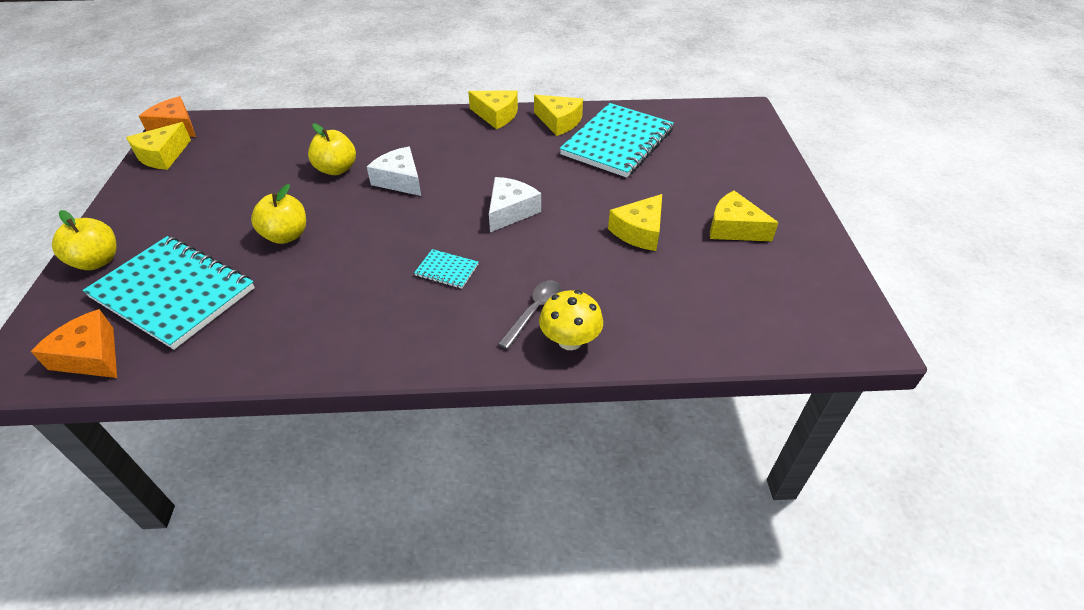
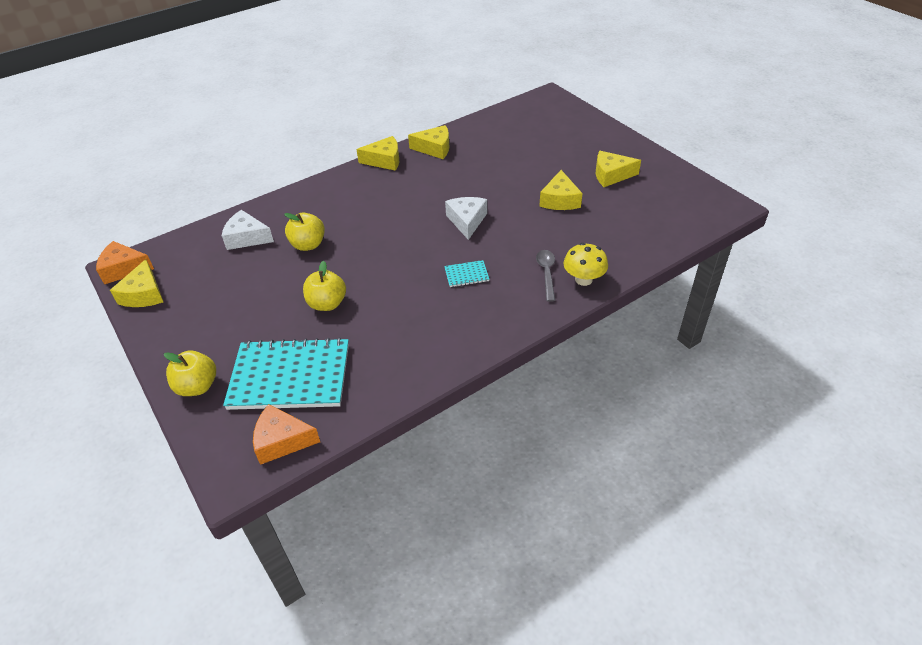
camera: 30 degrees left, 0 degrees up
white cheese [367,147,421,196] -> white cheese moved to [222,210,274,250]
turquoise notebook [560,103,674,178] -> none

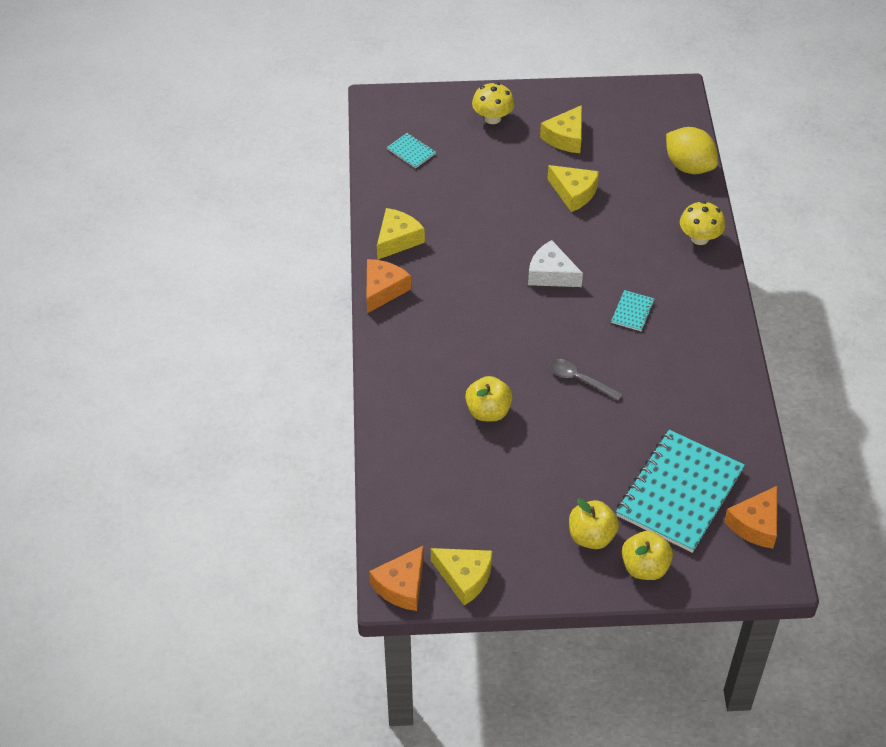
camera: 60 degrees left, 5 degrees up
white cheese [222,210,274,250] -> none
yellow apple [303,261,346,311] -> yellow apple moved to [569,498,619,549]
yellow cheese [356,136,399,171] -> orange cheese [366,259,411,313]
grey spoon [536,250,555,302] -> grey spoon moved to [550,359,623,401]
none -> turquoise notebook [387,133,436,168]
none -> yellow mushroom [472,83,515,124]
none -> yellow lemon [666,127,718,174]

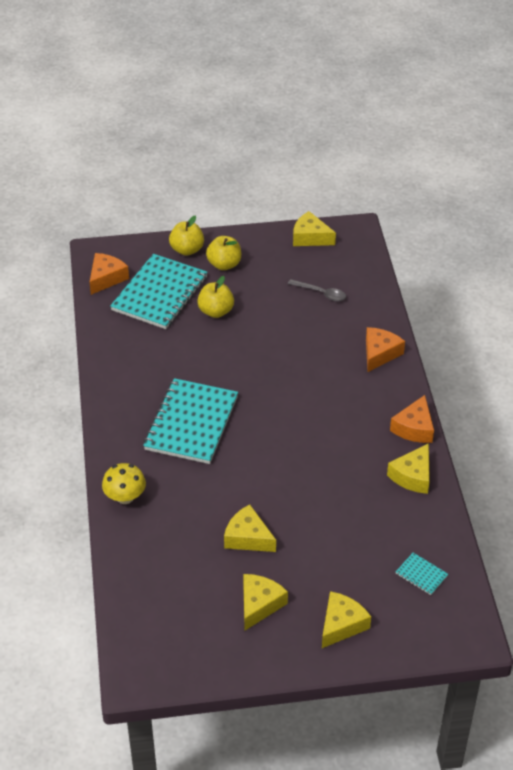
camera: 175 degrees right, 5 degrees down
orange cheese [369,545,424,611] -> orange cheese moved to [366,327,405,372]
yellow apple [465,376,513,421] -> yellow apple moved to [197,276,234,318]
yellow mushroom [472,83,515,124] -> yellow cheese [322,591,371,648]
white cheese [528,240,583,287] -> none
grey spoon [550,359,623,401] -> grey spoon moved to [288,279,346,301]
turquoise notebook [611,290,655,331] -> turquoise notebook [143,378,238,464], size x2.44
yellow lemon [666,127,718,174] -> none

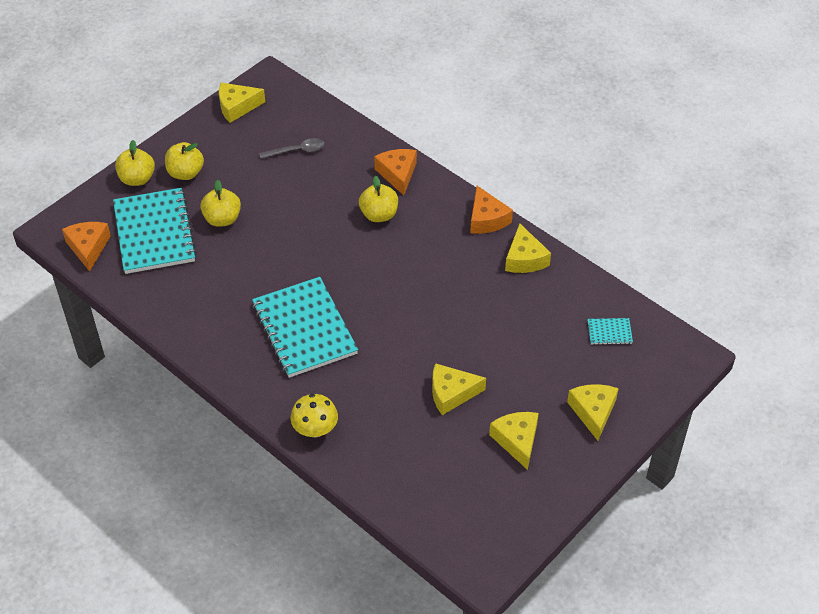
camera: 40 degrees left, 5 degrees up
none -> yellow apple [359,176,398,222]

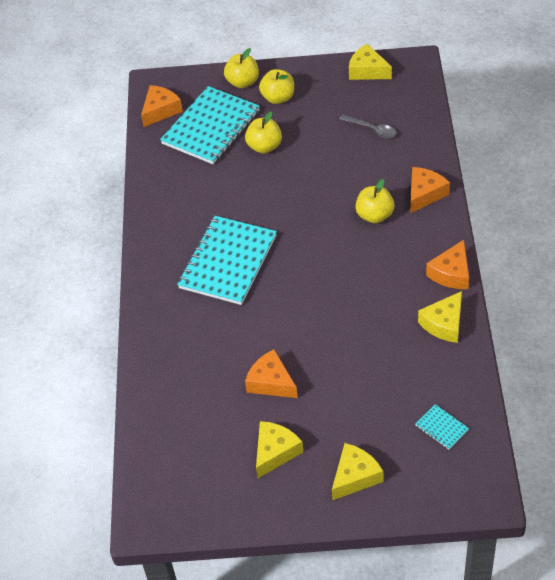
camera: 50 degrees right, 0 degrees up
yellow mushroom [290,394,338,437] -> none
yellow cheese [432,363,486,415] -> orange cheese [245,349,298,398]

